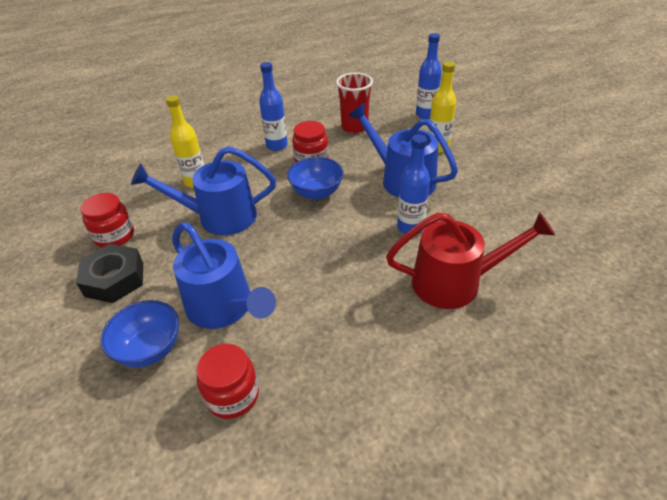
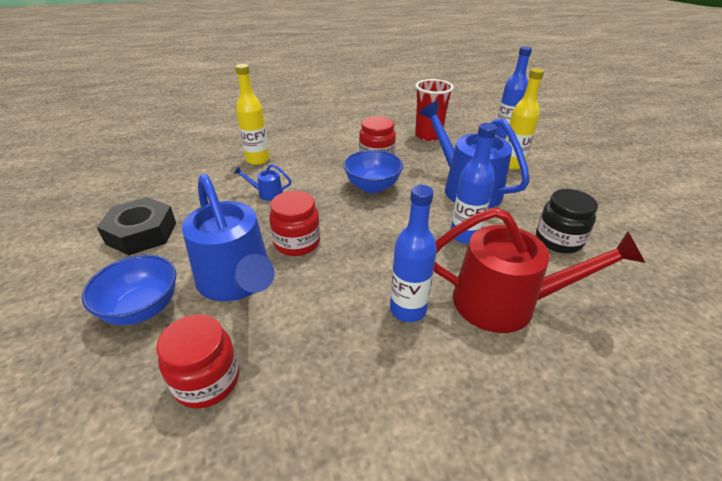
camera: 10 degrees right, 5 degrees down
red jar [81,193,134,248] -> red jar moved to [269,191,320,256]
blue watering can [131,146,276,235] -> blue watering can [233,164,291,201], size x0.41
blue bottle [259,62,288,151] -> blue bottle moved to [390,185,437,322]
none -> black jar [536,189,598,253]

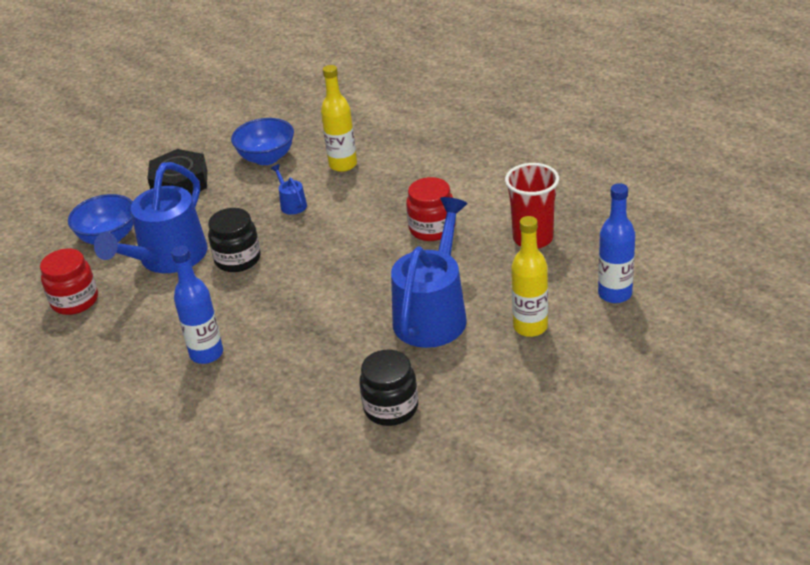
camera: 60 degrees right, 0 degrees up
red jar [269,191,320,256] -> black jar [208,208,261,272]
blue bowl [343,150,403,193] -> blue bowl moved to [231,118,294,165]
red watering can [434,208,645,333] -> none
blue bottle [450,123,497,244] -> none

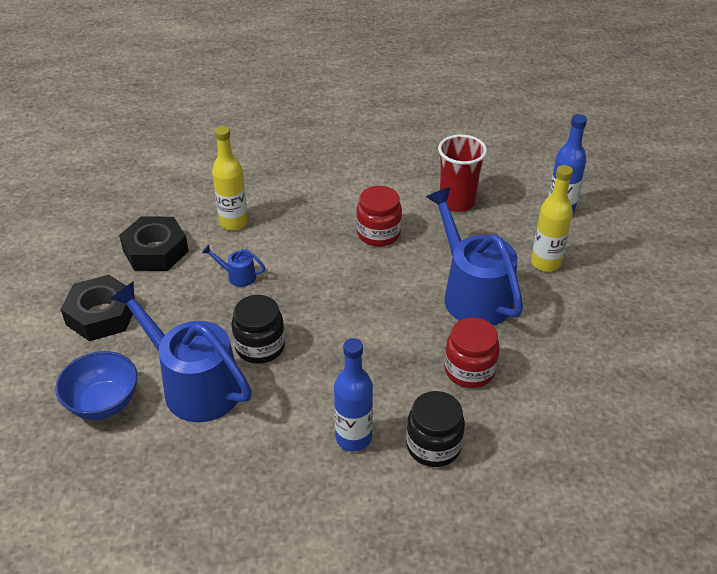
camera: 50 degrees left, 5 degrees up
red jar [40,249,98,315] -> red jar moved to [444,317,500,388]
blue watering can [94,162,207,273] -> blue watering can turned 150 degrees clockwise [110,281,252,422]
blue bowl [231,118,294,165] -> black nut [119,217,189,271]
black jar [359,350,418,426] -> black jar moved to [406,391,465,467]

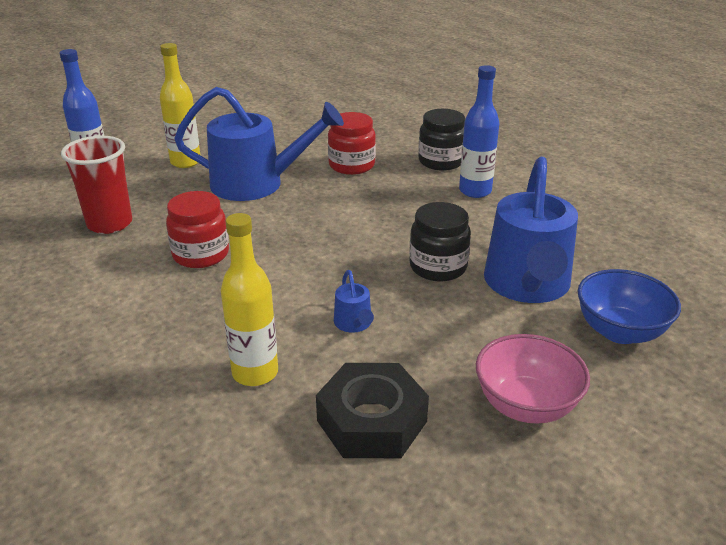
camera: 120 degrees left, 10 degrees down
black nut [60,275,135,341] -> pink bowl [476,334,590,424]
blue watering can [426,187,523,325] -> blue watering can turned 120 degrees counterclockwise [174,87,344,201]

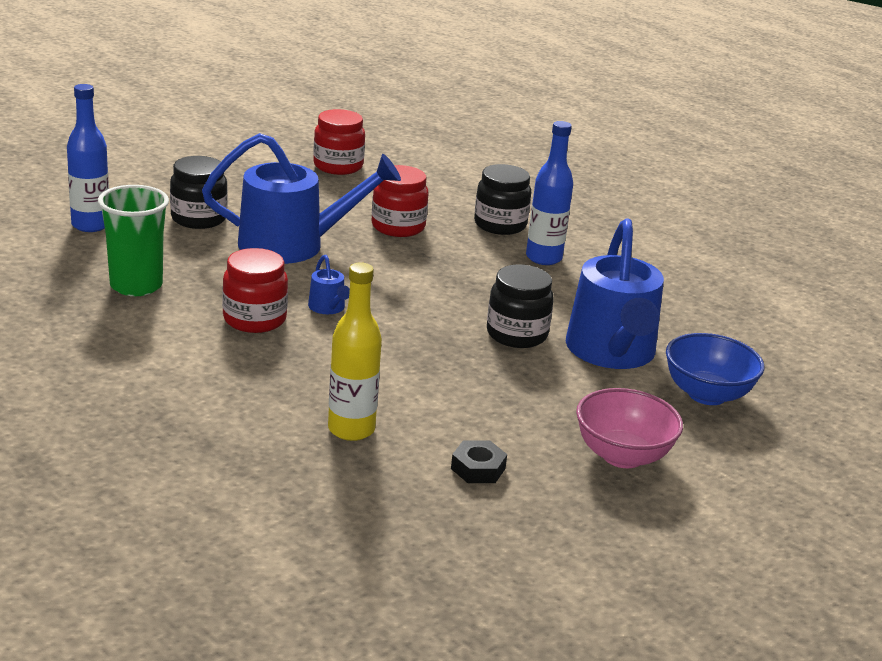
camera: 10 degrees left, 5 degrees down
red cup [61,136,132,234] -> green cup [98,185,169,296]
yellow bottle [160,43,200,168] -> black jar [170,156,228,229]
black nut [316,363,429,458] -> black nut [451,440,507,483], size x0.52
blue watering can [334,270,374,333] -> blue watering can moved to [308,255,350,314]
none -> red jar [313,109,365,175]

